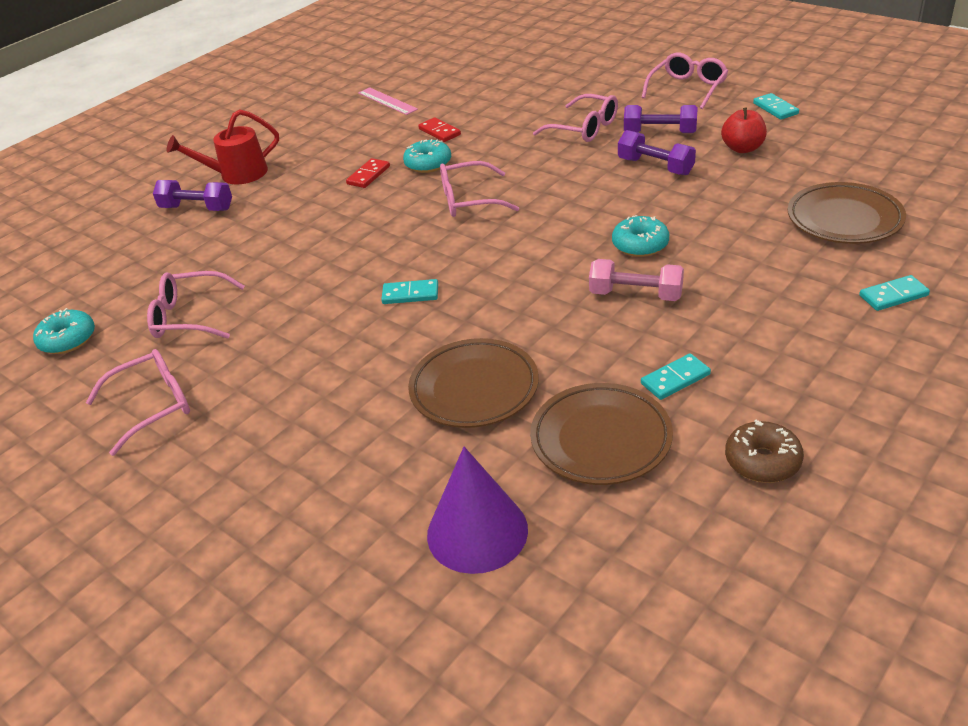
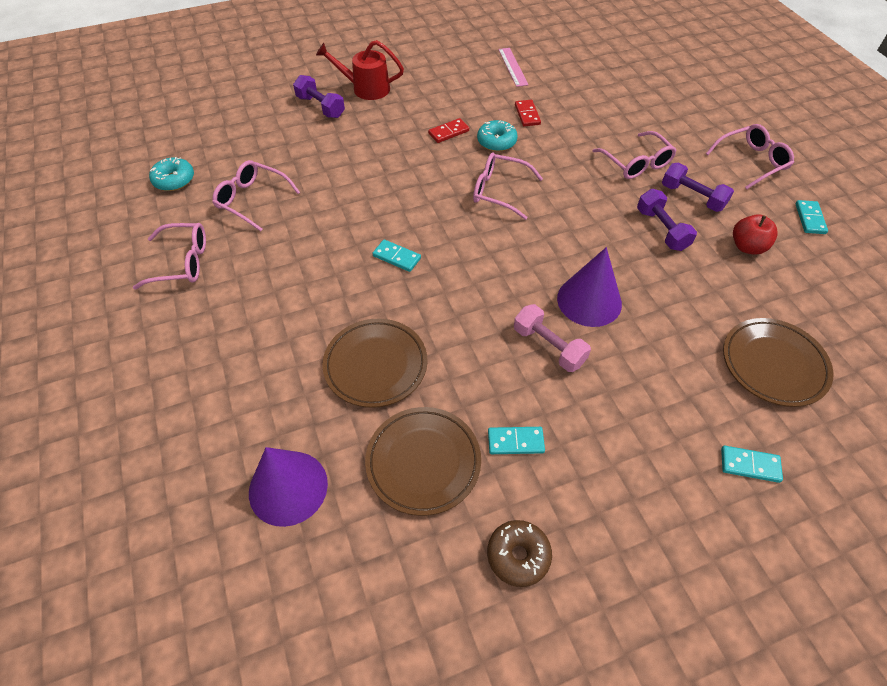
camera: 25 degrees right, 15 degrees up
turquoise donut [612,215,669,257] -> purple cone [557,247,622,327]

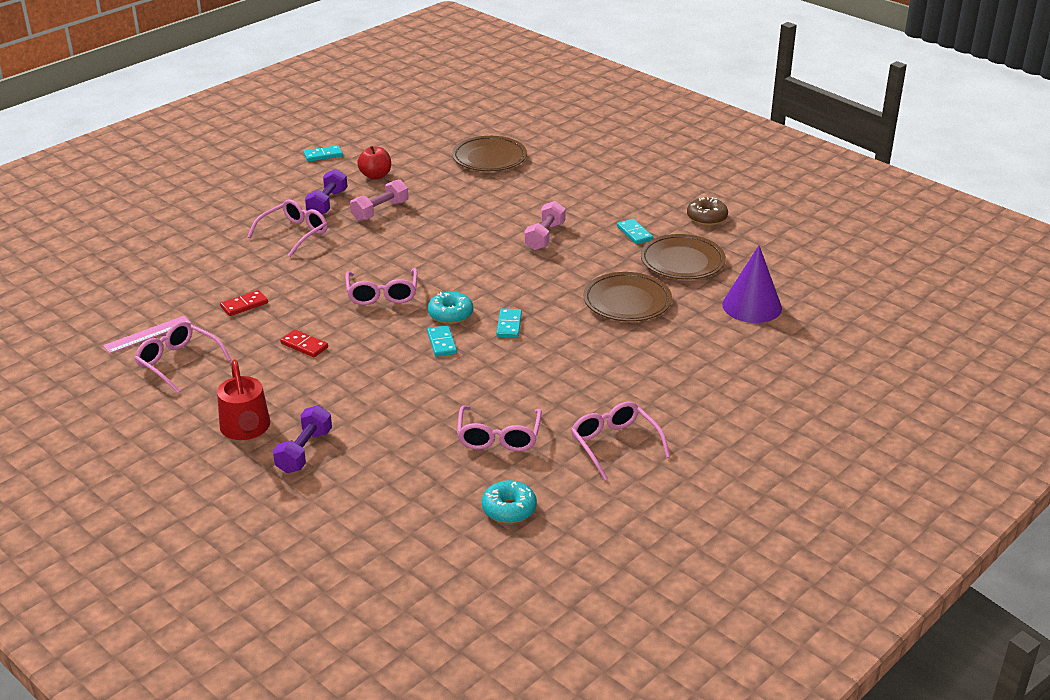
camera: 115 degrees left, 20 degrees down
turquoise donut [477,120,518,152] -> turquoise donut moved to [428,292,473,324]
purple cone [557,247,622,327] -> none
purple dumbbell [637,189,697,251] -> pink dumbbell [350,179,408,221]
pink glasses [706,124,794,189] -> pink glasses moved to [135,321,232,393]
turquoise domino [721,446,783,483] -> turquoise domino moved to [427,325,457,357]

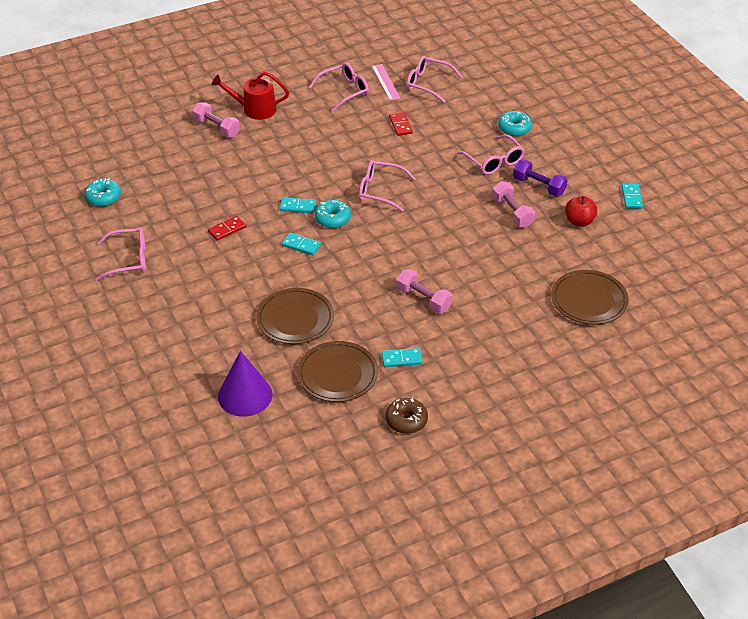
camera: 110 degrees right, 10 degrees up
purple dumbbell [273,405,332,473] -> pink dumbbell [192,102,240,138]
red domino [280,329,328,357] -> red domino moved to [208,216,246,241]
pink glasses [457,405,542,452] -> pink glasses moved to [406,56,462,103]
none -> turquoise donut [498,111,532,136]

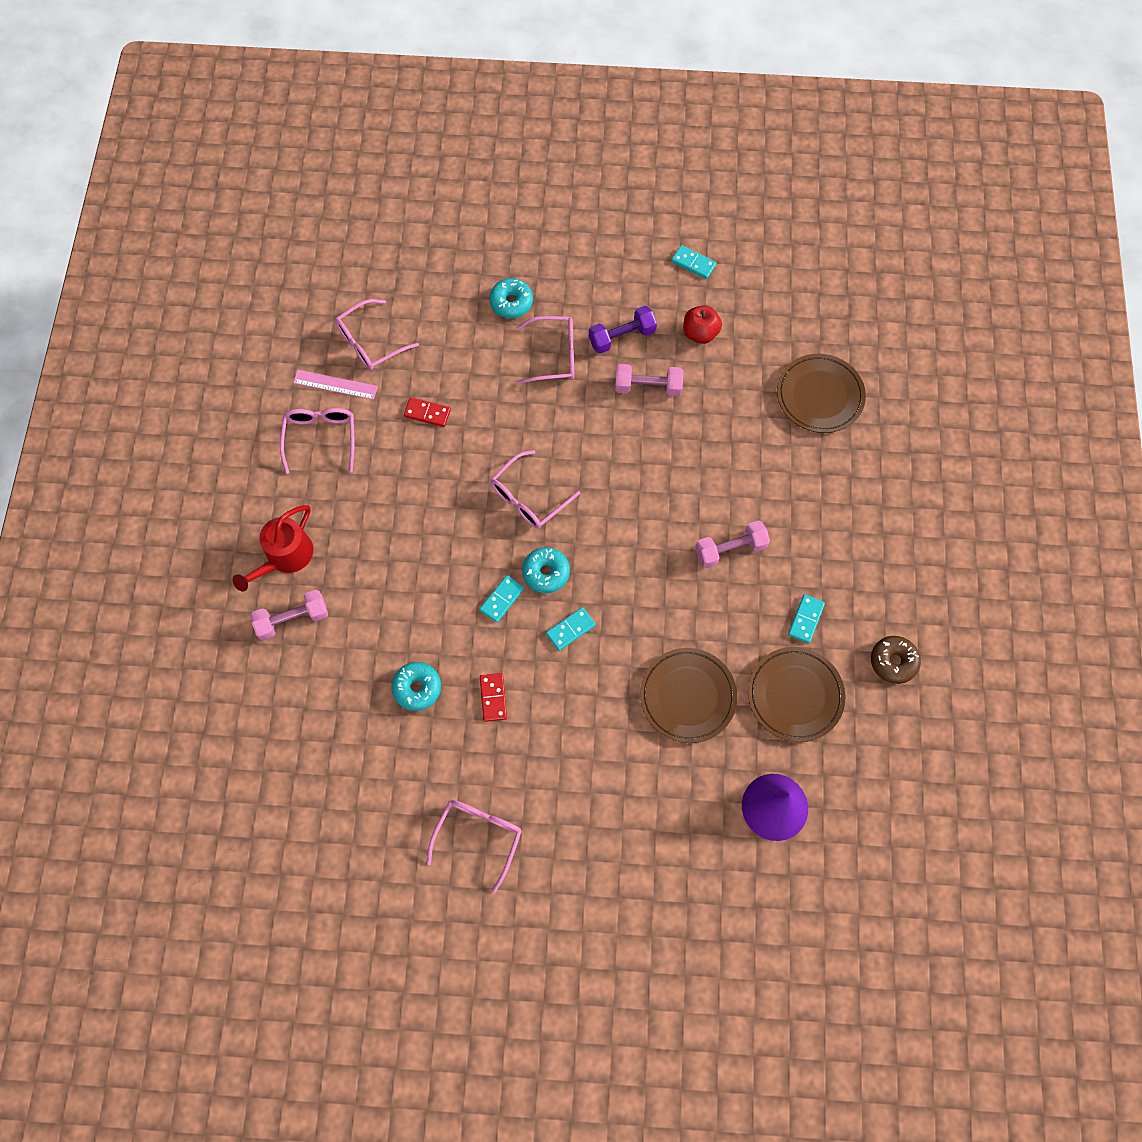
camera: 60 degrees left, 25 degrees up
turquoise donut [84,178,121,206] -> turquoise donut moved to [391,662,441,711]

